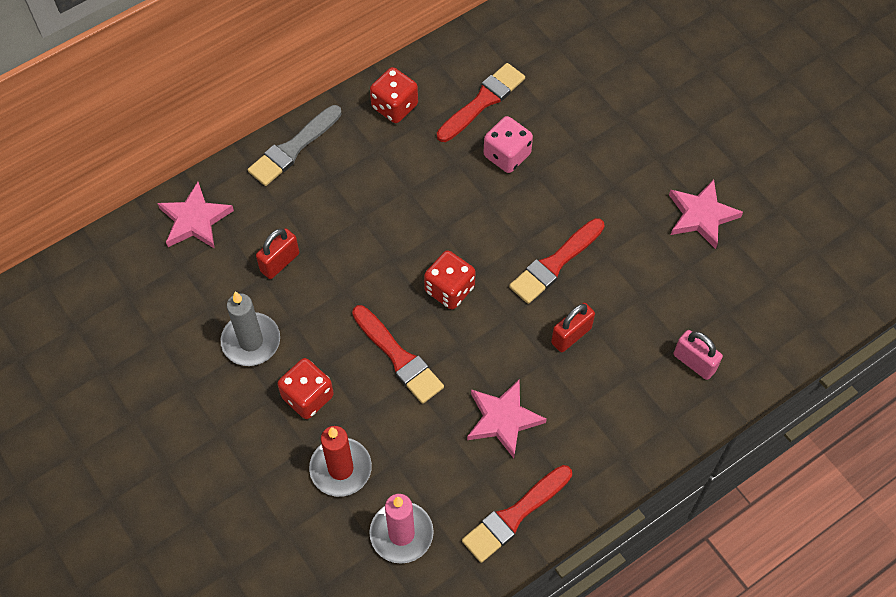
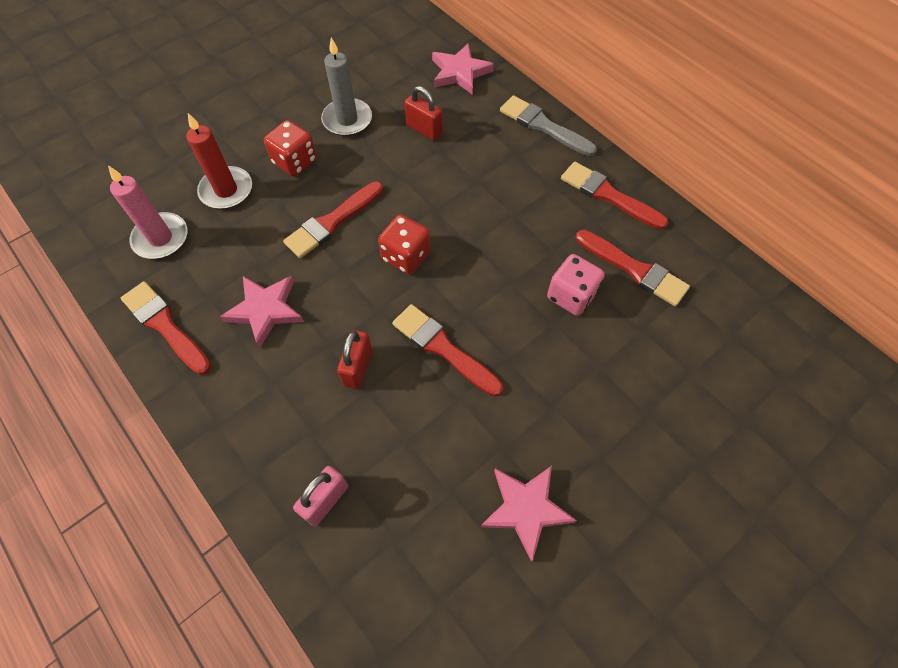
camera: 85 degrees right, 0 degrees up
red dice [370,67,418,123] -> red brush [561,162,669,230]
red padlock [551,303,595,352] -> red padlock turned 60 degrees clockwise [337,330,372,389]

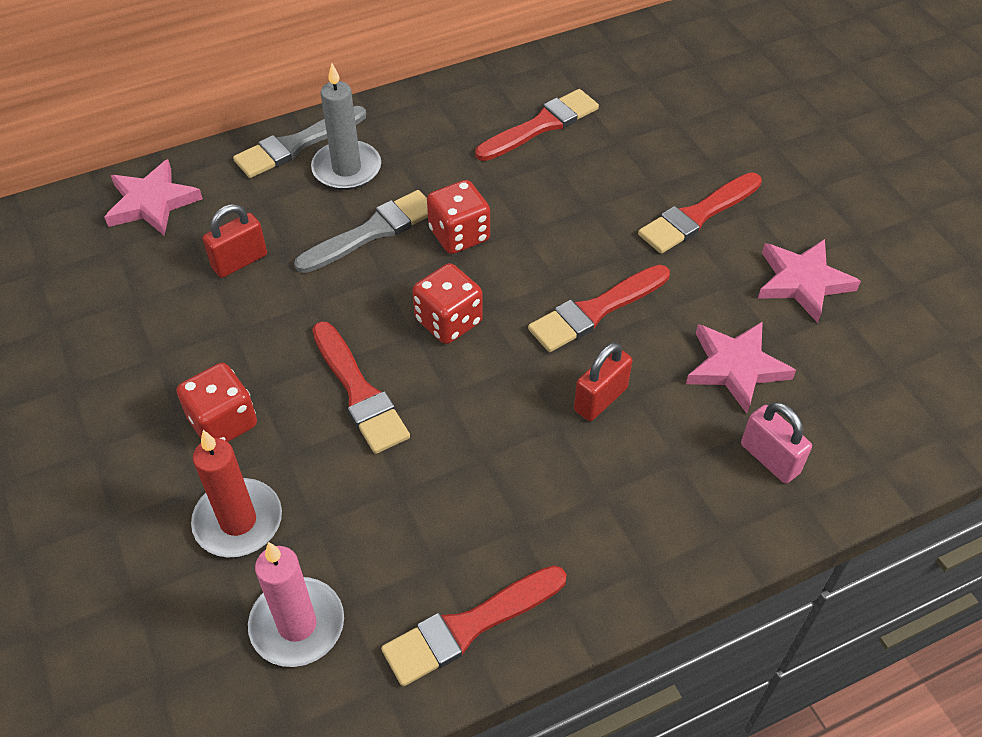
camera: 75 degrees left, 10 degrees down
pink star [220,276,304,348] -> pink star moved to [686,321,796,413]
grey candle [321,37,372,136] -> grey candle moved to [311,63,381,190]
red padlock [337,330,372,389] -> red padlock turned 75 degrees counterclockwise [574,342,632,421]
pink dice [547,254,605,316] -> none
red brush [561,162,669,230] -> red brush moved to [638,172,762,254]
none -> grey brush [294,190,428,273]
none -> red dice [427,180,490,254]

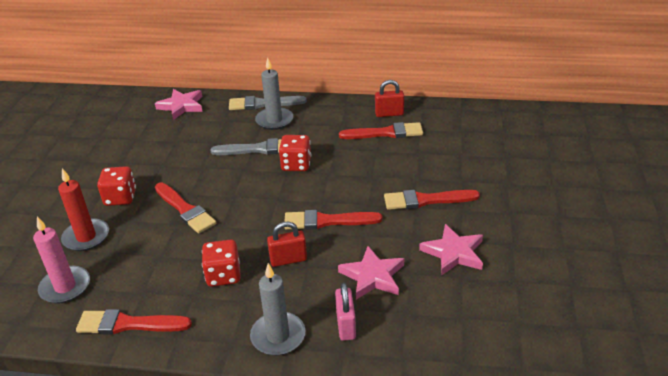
camera: 35 degrees right, 15 degrees down
red padlock [203,204,267,278] -> red padlock moved to [375,80,404,117]
red brush [312,321,410,454] -> red brush turned 45 degrees counterclockwise [155,183,216,233]
red dice [412,263,483,344] -> red dice moved to [202,239,241,287]
none -> grey candle [250,263,305,355]

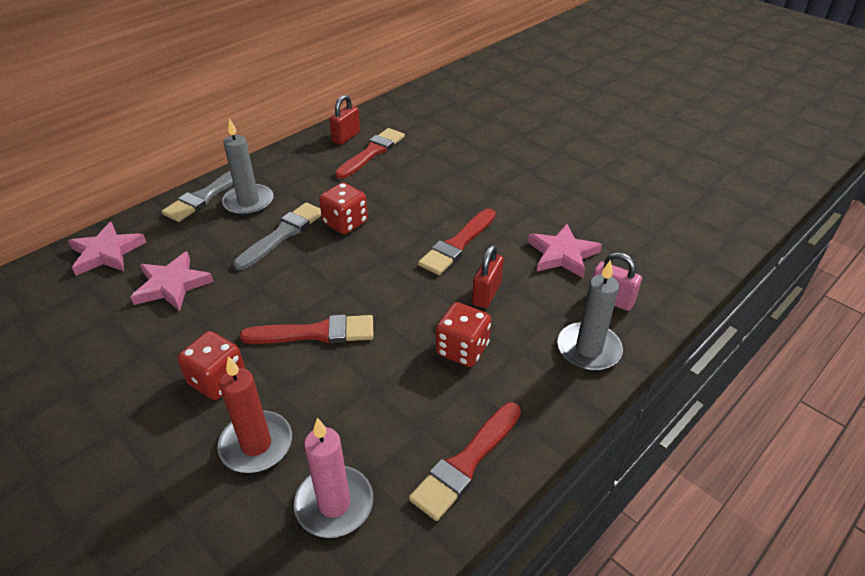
camera: 55 degrees left, 5 degrees up
red brush [384,190,480,210] -> none
pink star [419,224,483,275] -> pink star moved to [131,252,213,311]

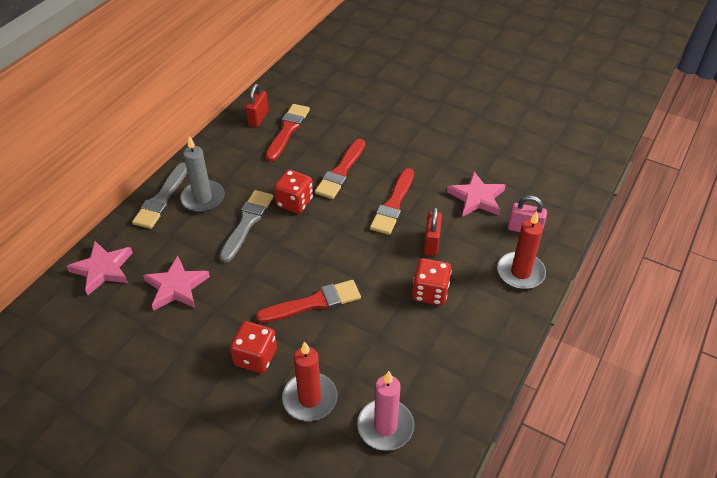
camera: 15 degrees left, 5 degrees up
red brush [409,402,521,521] -> red brush moved to [315,139,365,199]
grey candle [557,260,623,371] -> red candle [497,211,546,289]

